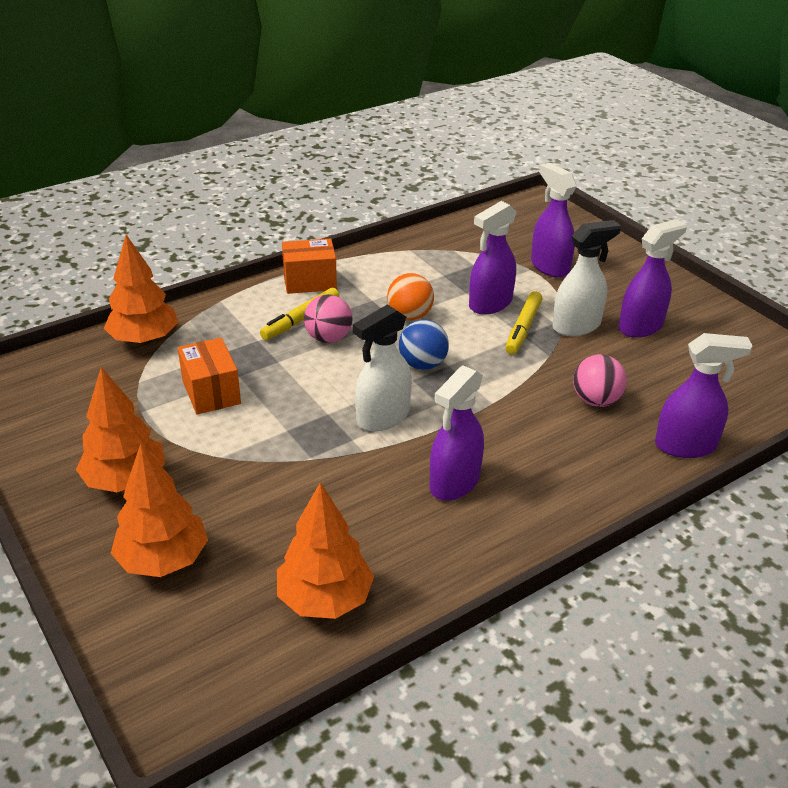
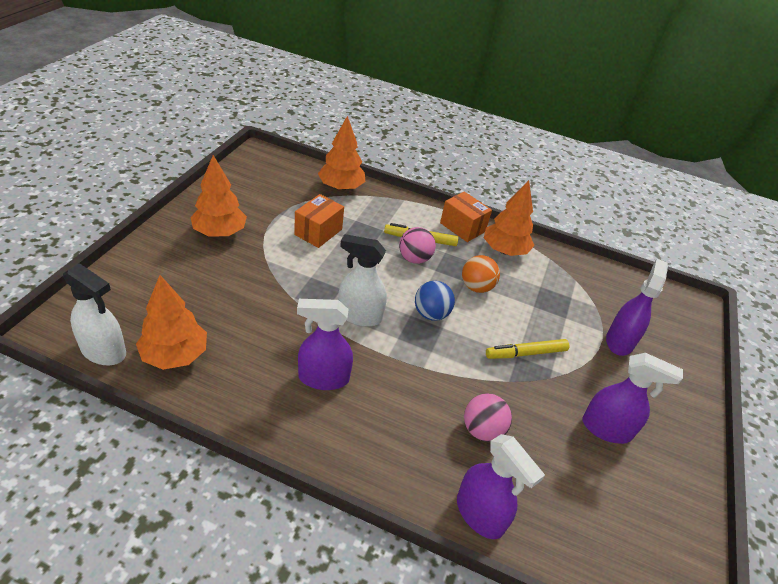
camera: 50 degrees right, 5 degrees up
orange tree [111,444,208,577] -> orange tree moved to [484,180,534,256]
purple spray bottle [469,201,517,315] -> none
white spray bottle [552,220,621,336] -> white spray bottle moved to [63,263,126,365]

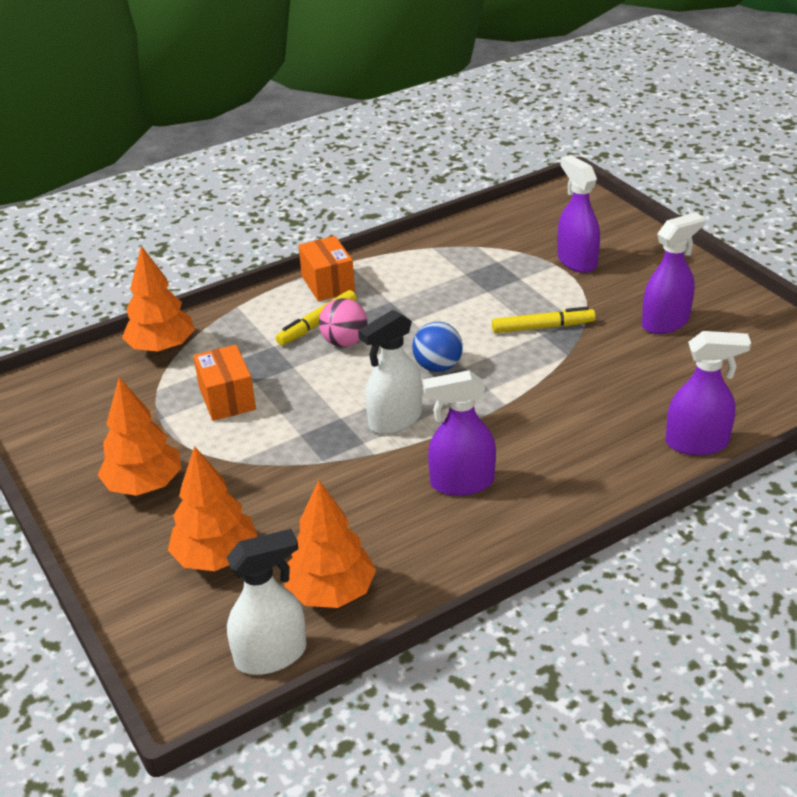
camera: 45 degrees left, 5 degrees down
purple spray bottle [297,299,353,390] -> purple spray bottle turned 45 degrees clockwise [423,370,496,496]
orange box [440,192,492,242] -> orange box turned 75 degrees clockwise [298,236,355,301]
orange ball [462,255,500,293] -> none
pink ball [464,393,512,442] -> none
orange tree [484,180,534,256] -> orange tree moved to [168,446,258,571]
yellow marker [486,339,569,359] -> yellow marker turned 120 degrees counterclockwise [492,307,596,333]

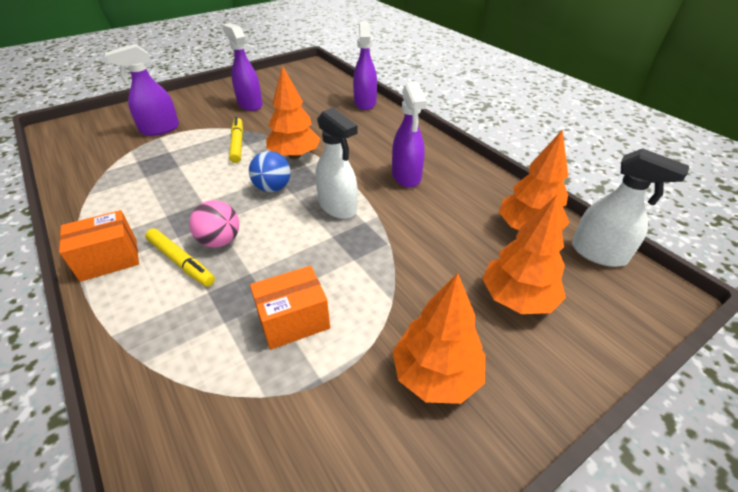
camera: 95 degrees left, 5 degrees up
orange tree [122,246,195,353] -> orange tree moved to [266,65,321,159]
white spray bottle [226,529,307,675] -> white spray bottle turned 150 degrees clockwise [572,148,689,267]

